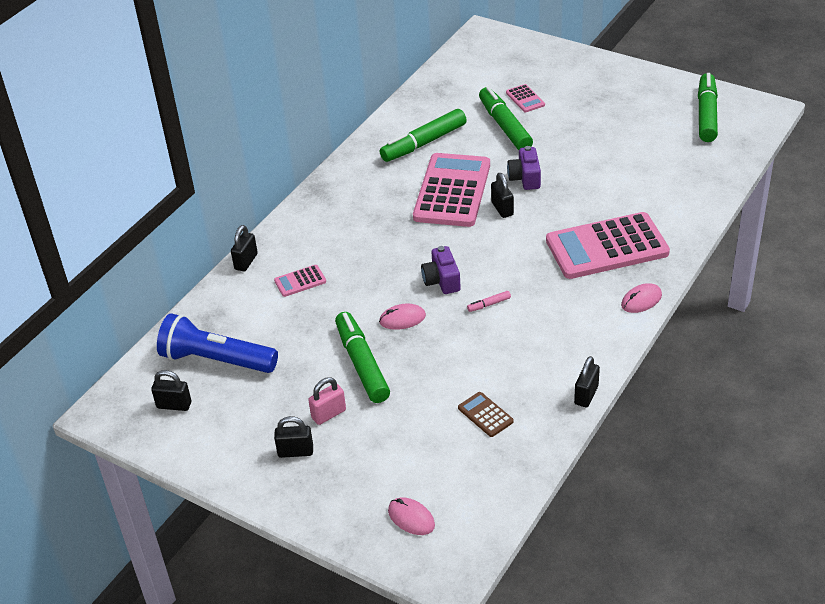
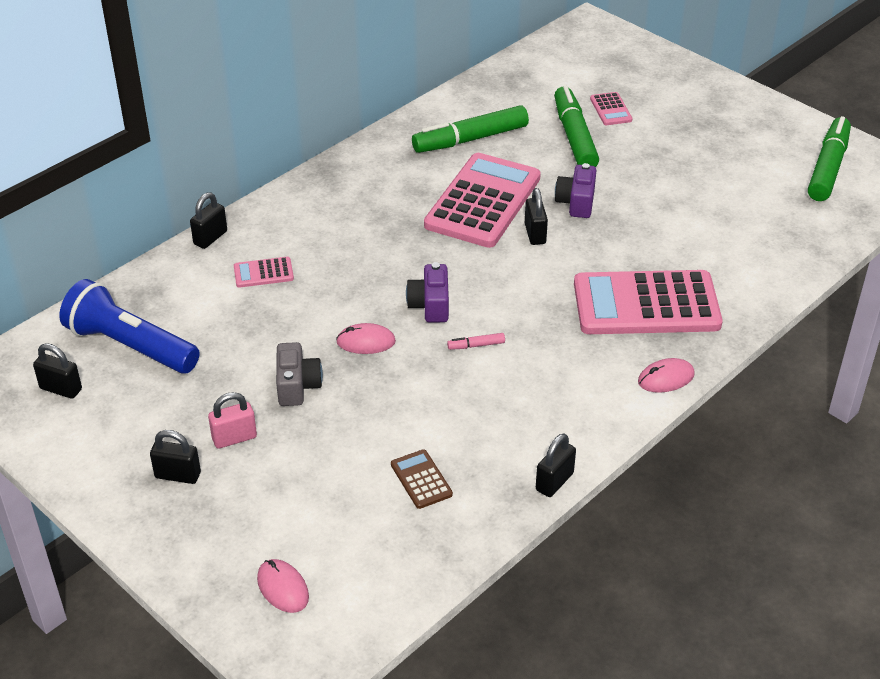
camera: 10 degrees right, 0 degrees up
green marker [335,312,390,403] -> grey camera [276,342,323,406]

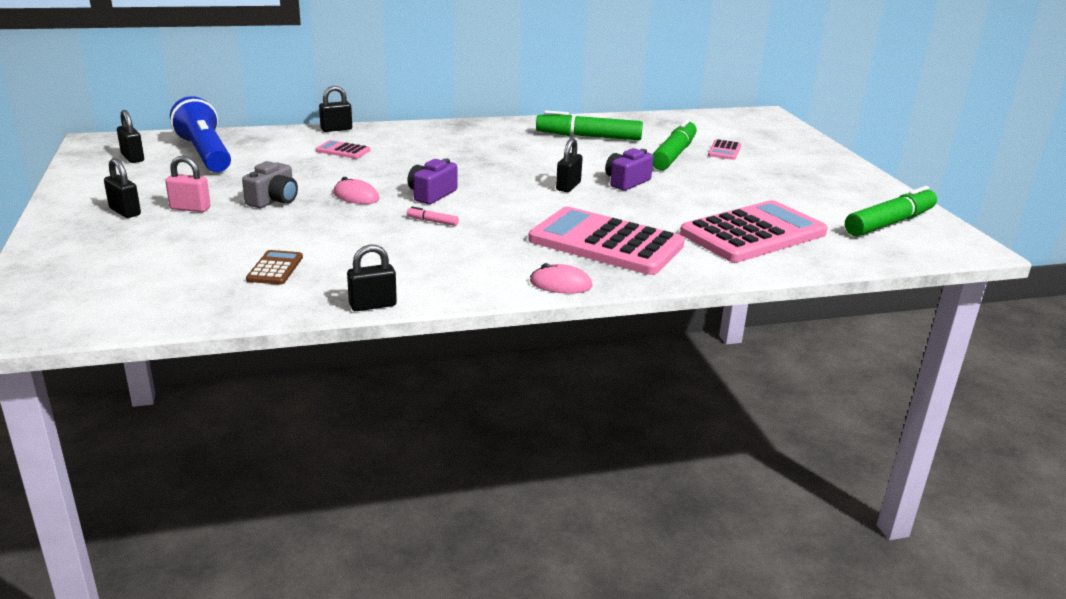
camera: 30 degrees right, 15 degrees down
pink mouse [257,559,309,613] -> none
pink calculator [424,153,541,248] -> pink calculator moved to [680,200,828,262]

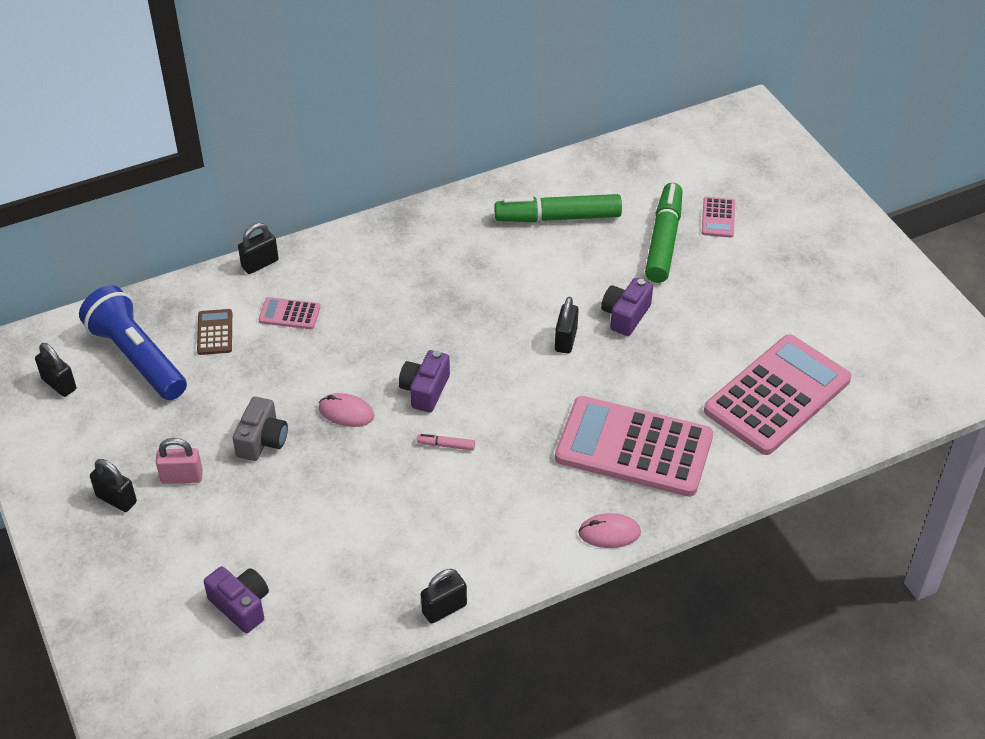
camera: 10 degrees left, 20 degrees up
brown calculator [246,250,303,285] -> brown calculator moved to [197,309,232,355]
green marker [845,186,937,236] -> none
none -> purple camera [204,566,269,633]

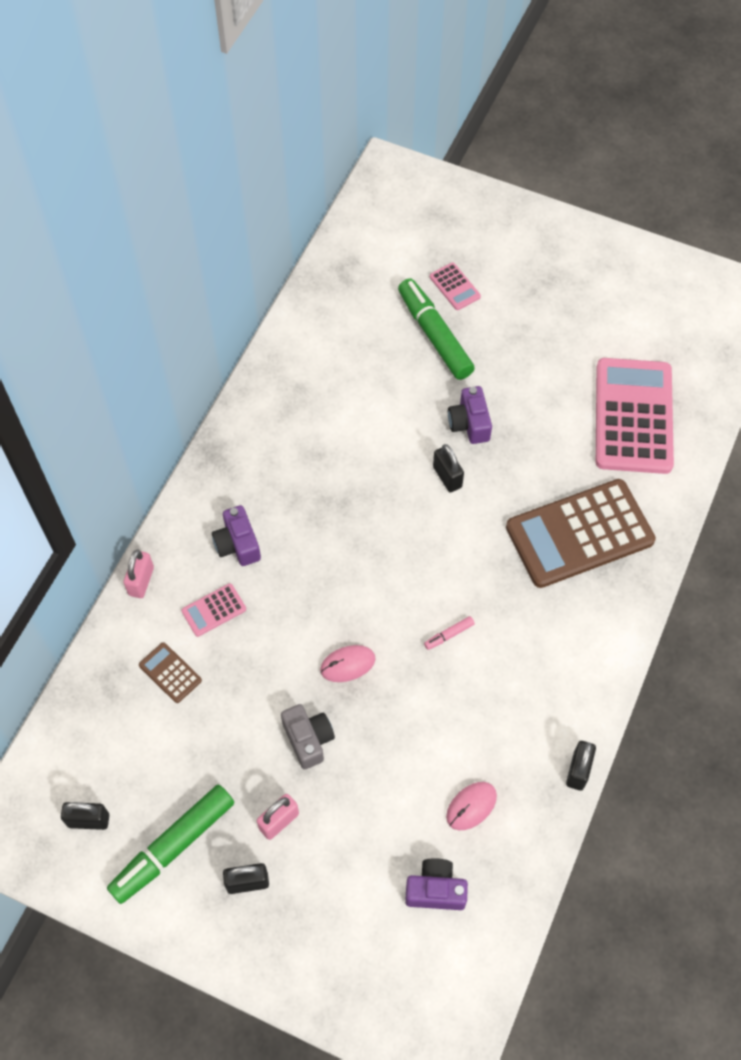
camera: 40 degrees left, 15 degrees up
blue flashlight [79,285,187,400] -> none
black padlock [238,223,279,274] -> pink padlock [123,549,154,598]
purple camera [399,350,450,412] -> purple camera moved to [212,505,261,566]
green marker [494,194,622,222] -> green marker moved to [107,785,234,904]
pink calculator [555,396,713,497] -> brown calculator [506,479,656,588]
pink mouse [578,513,641,548] -> pink mouse moved to [446,782,497,830]

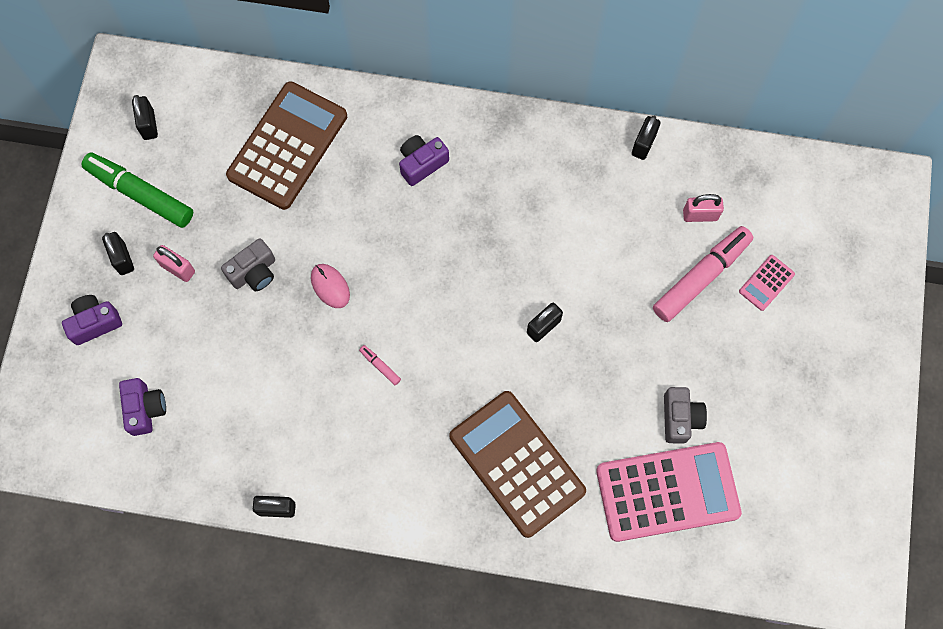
camera: 75 degrees right, 10 degrees up
pink padlock [123,549,154,598] -> pink padlock moved to [683,194,724,222]
brown calculator [139,642,202,703] -> brown calculator [226,81,347,210], size x2.37
pink calculator [181,583,246,637] -> none
green marker [398,279,475,380] -> pink marker [653,226,753,322]
pink mouse [446,782,497,830] -> none
purple camera [448,386,492,444] -> purple camera moved to [62,295,122,345]
none -> black padlock [632,116,661,160]
none -> grey camera [664,387,707,444]

